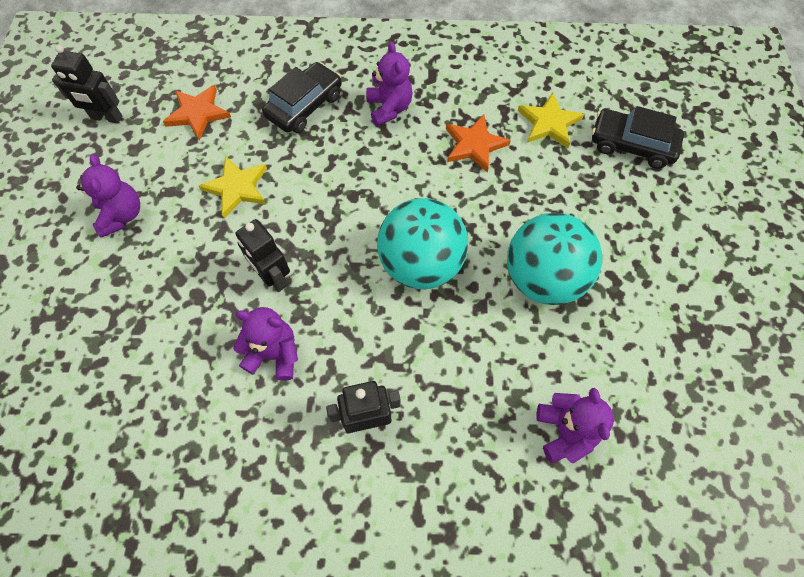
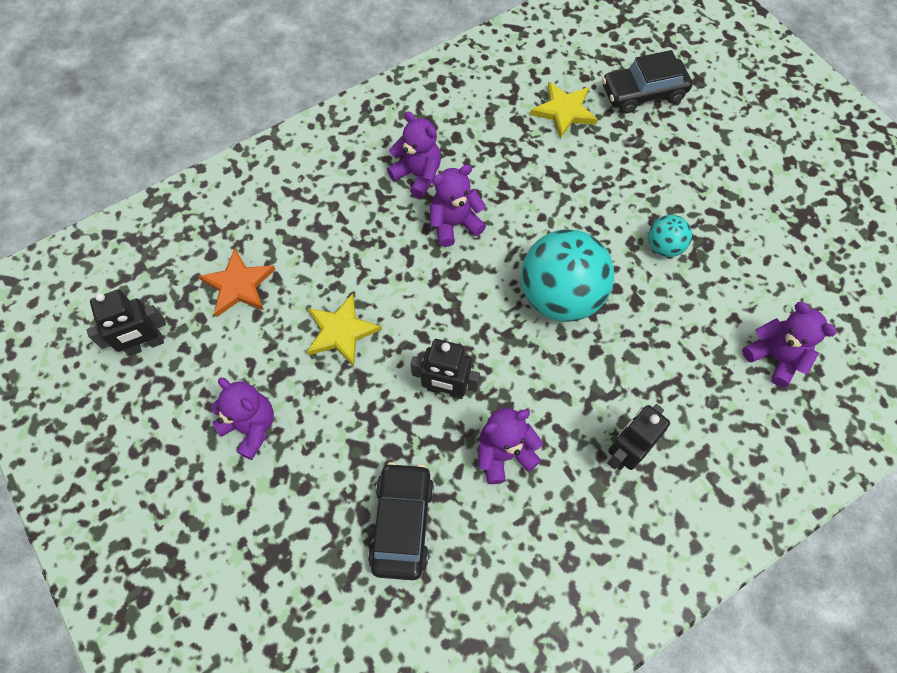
camera: 35 degrees left, 0 degrees up
black car [262,62,342,133] -> black car moved to [368,462,434,580]
orange star [446,115,511,173] -> none
turquoise ball [507,213,602,305] -> turquoise ball [648,215,692,257], size x0.48
none -> purple teddy bear [430,165,486,247]

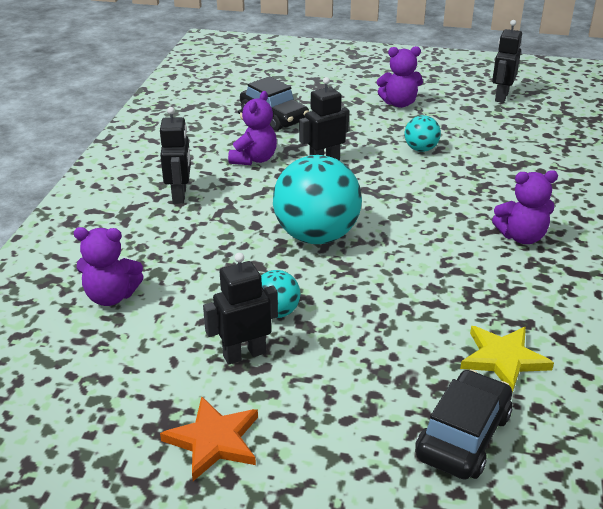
camera: 135 degrees right, 30 degrees down
orange star [198,248,275,317] -> orange star moved to [160,396,258,481]
yellow star [307,293,382,367] -> turquoise ball [404,115,441,152]
purple teddy bear [430,165,486,247] -> none
none -> black robot [203,253,278,365]

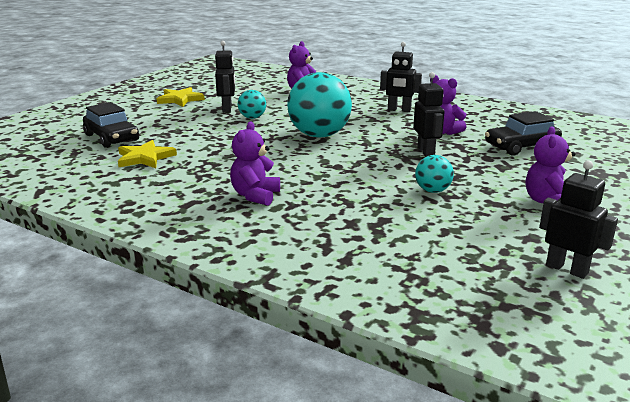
camera: 110 degrees right, 10 degrees down
orange star [160,396,258,481] -> yellow star [157,87,205,107]

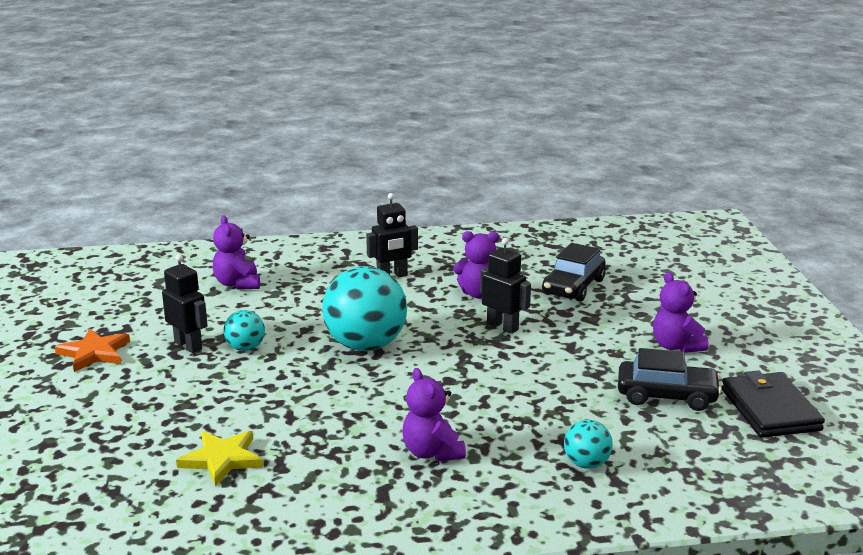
camera: 40 degrees left, 0 degrees up
black car [83,102,139,148] -> black car moved to [618,348,722,411]
yellow star [157,87,205,107] -> orange star [55,329,130,372]
turquoise ball [415,155,454,193] -> turquoise ball moved to [564,420,613,469]
black robot [539,160,618,279] -> black wallet [722,370,825,438]

